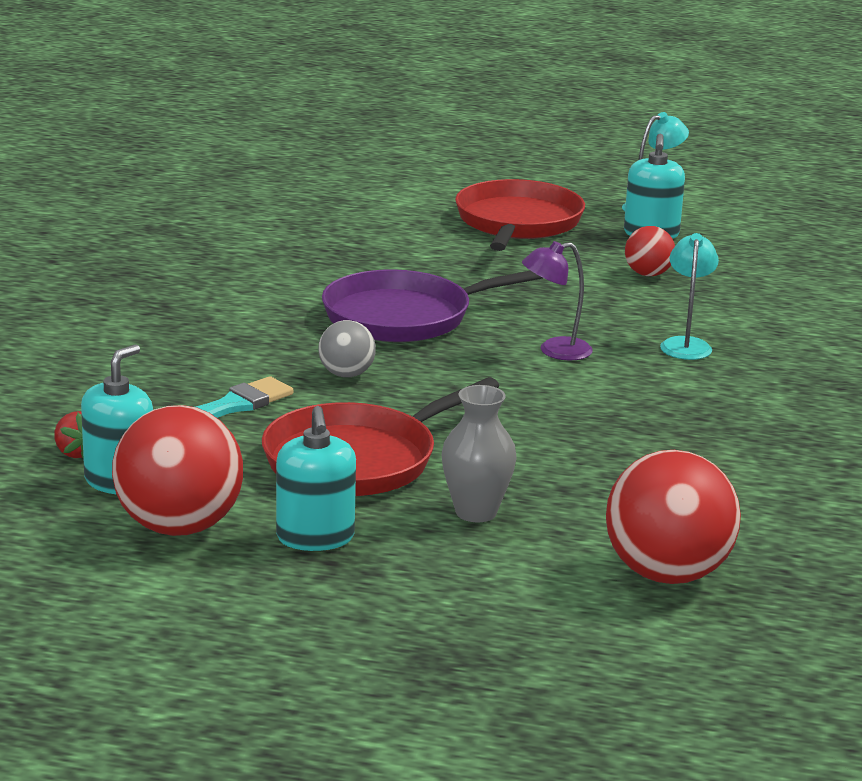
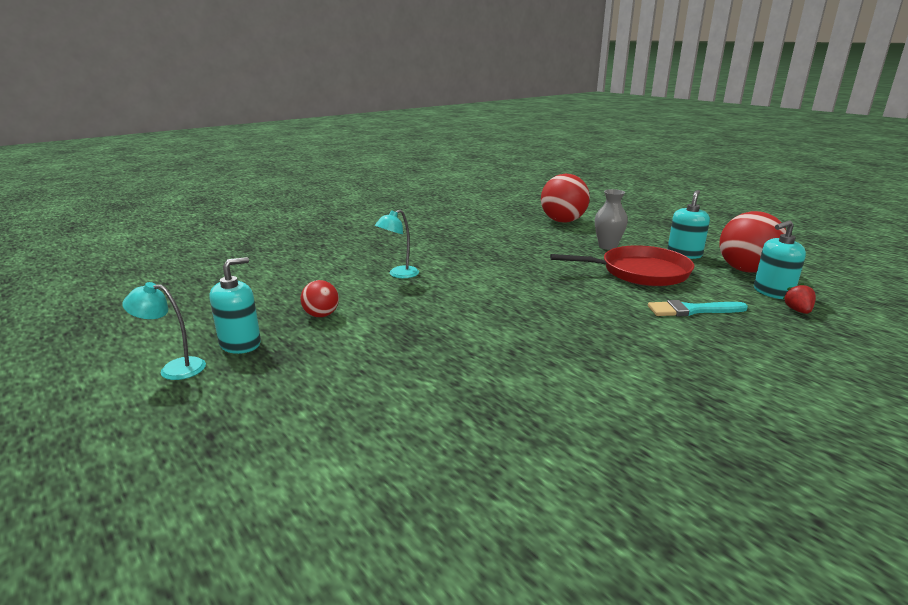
camera: 140 degrees left, 0 degrees up
grey ball [318,320,376,377] -> none
purple pan [322,269,543,342] -> none
red pan [455,179,585,251] -> none
purple lamp [522,241,593,360] -> none

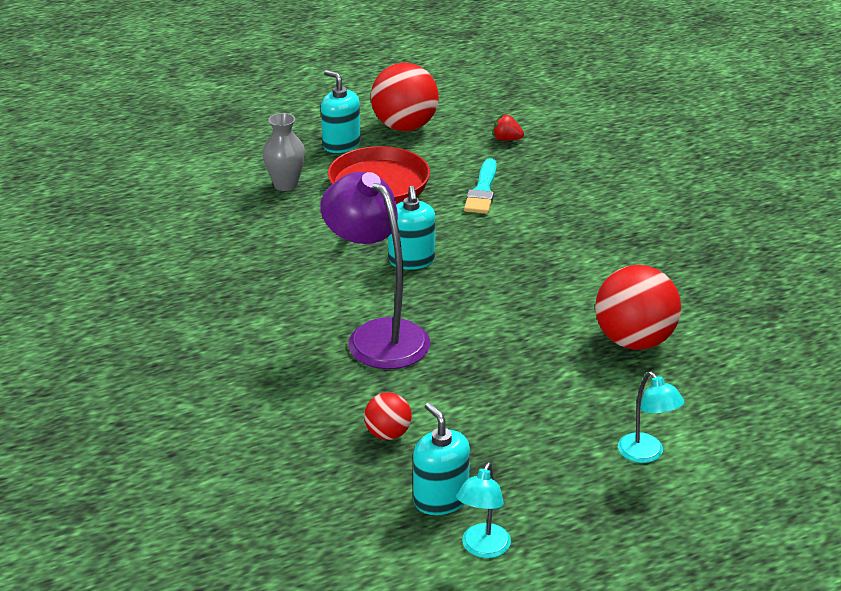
camera: 75 degrees left, 10 degrees up
turquoise lamp [375,210,419,278] -> turquoise lamp moved to [618,372,684,463]
red ball [541,174,590,222] -> red ball moved to [595,265,681,350]
turquoise soap dispenser [754,220,806,299] -> turquoise soap dispenser moved to [388,186,435,270]
none -> purple lamp [320,172,430,369]

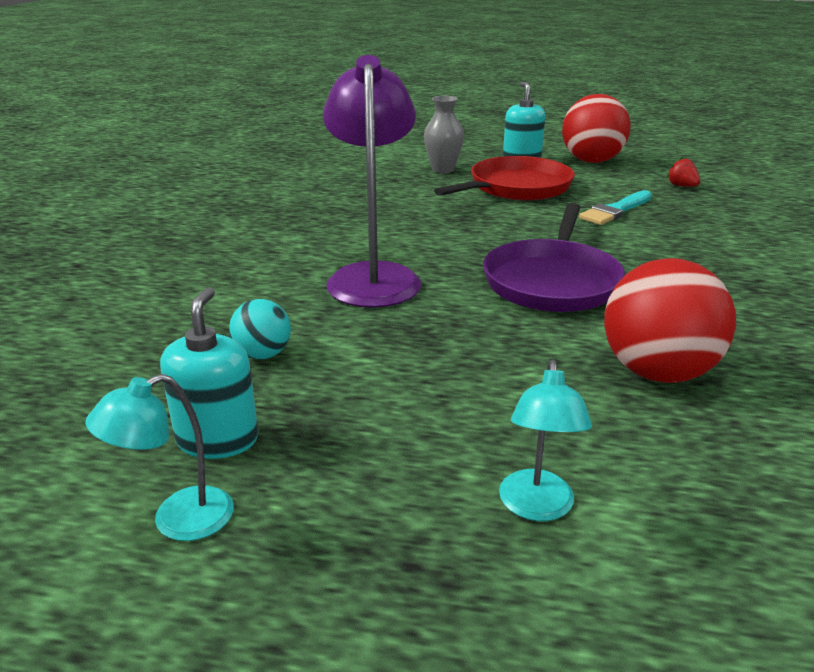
camera: 35 degrees right, 5 degrees down
red ball [364,392,412,440] -> turquoise ball [229,299,291,359]
turquoise soap dispenser [388,186,435,270] -> none
none -> purple pan [483,203,625,312]

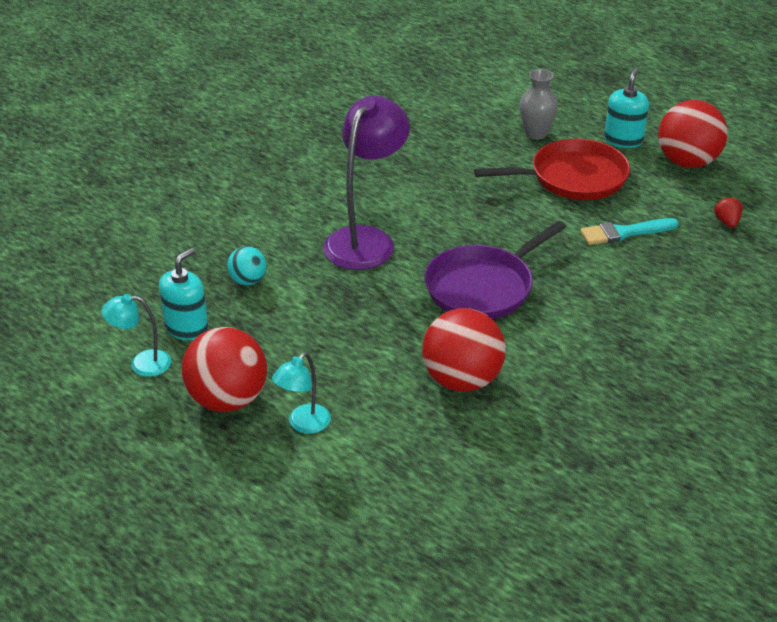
camera: 30 degrees right, 10 degrees up
none -> red ball [181,327,267,412]

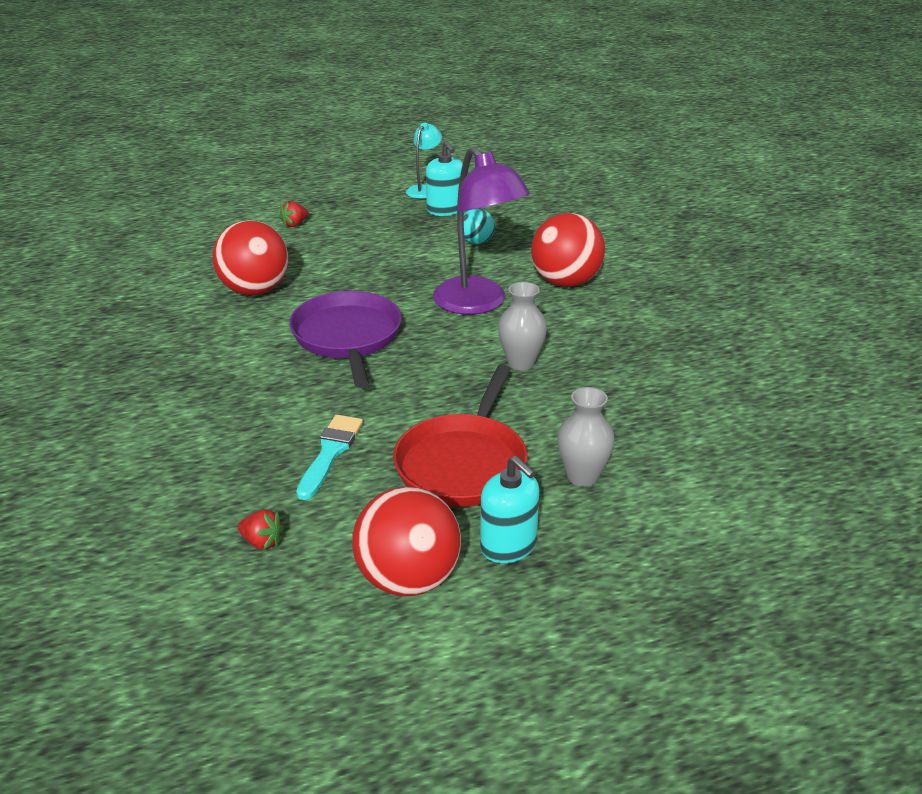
camera: 120 degrees right, 5 degrees down
red ball [181,327,267,412] -> red ball moved to [531,213,605,287]
turquoise lamp [272,352,331,434] -> red strawberry [279,201,309,227]
none -> grey vase [498,282,547,370]

